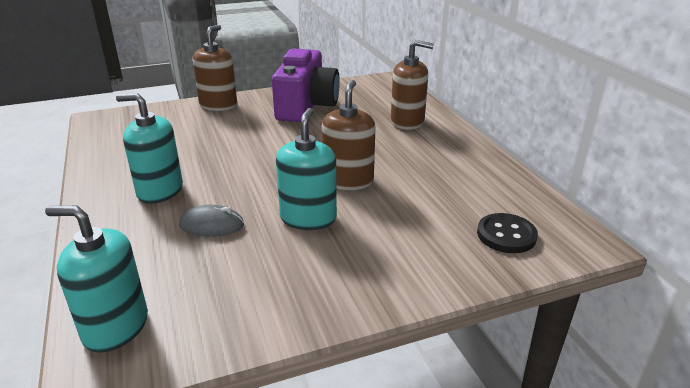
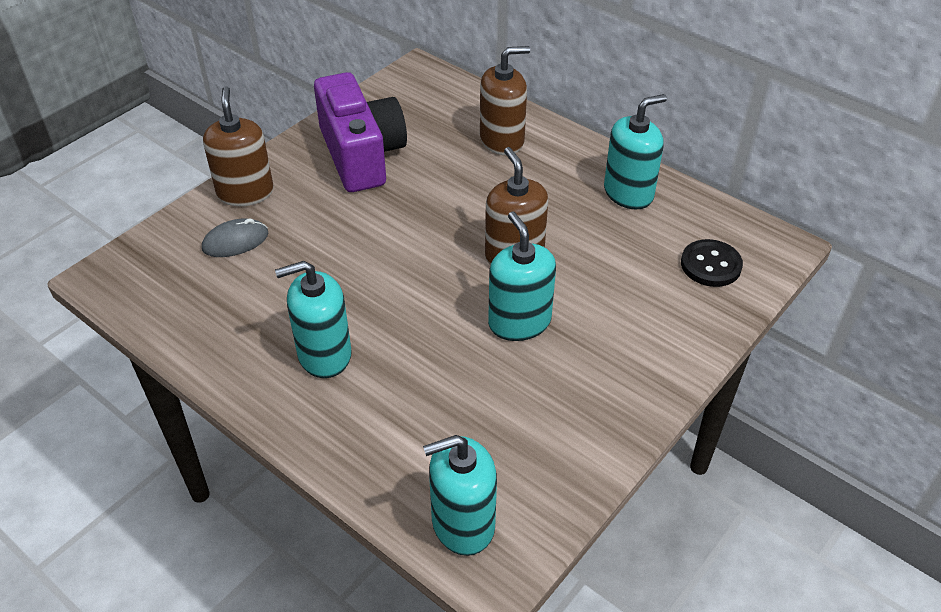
camera: 30 degrees left, 15 degrees up
grey mouse [179,204,244,237] -> grey mouse moved to [202,218,268,257]
none -> turquoise soap dispenser [604,94,667,210]

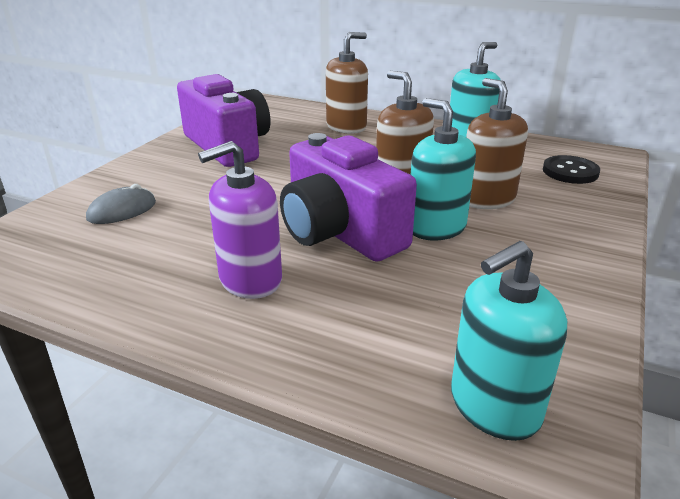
camera: 15 degrees left, 15 degrees down
brown soap dispenser [203,86,274,206] -> brown soap dispenser moved to [466,78,528,209]
turquoise soap dispenser [275,261,352,378] -> purple soap dispenser [198,141,282,299]
none -> purple camera [280,133,417,262]

